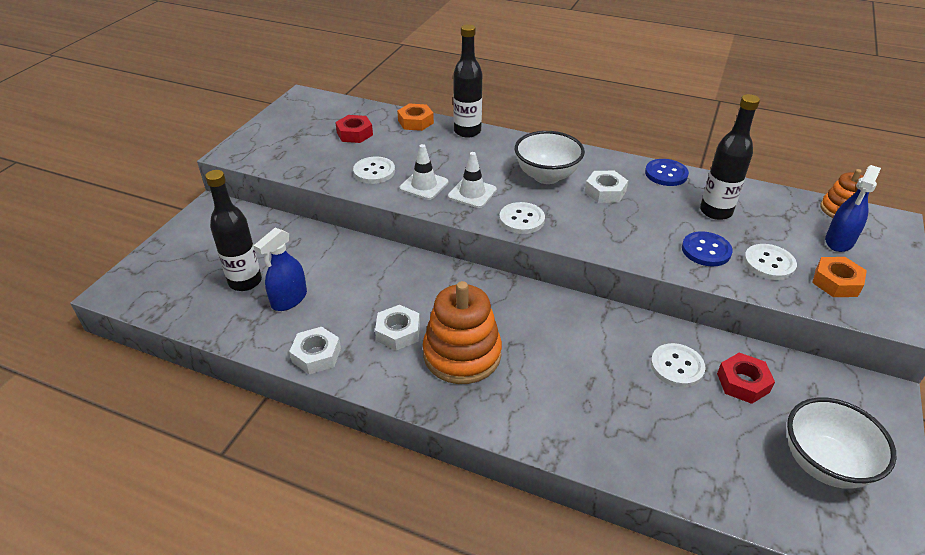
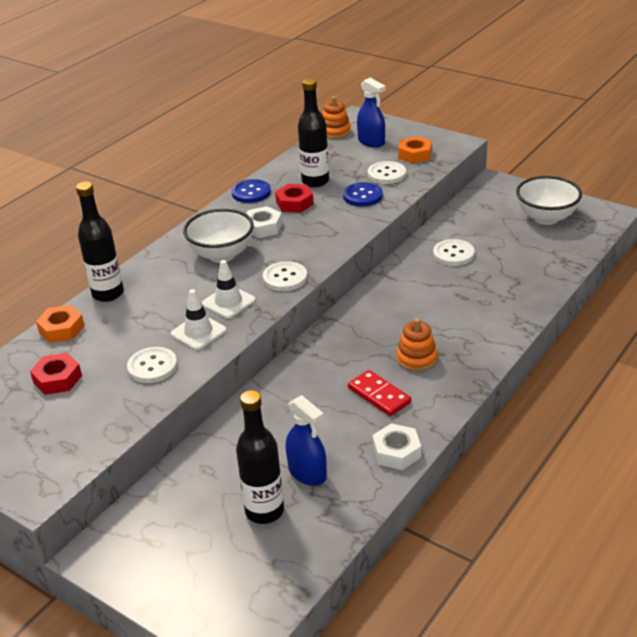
camera: 75 degrees left, 5 degrees down
white nut [375,305,420,350] -> red domino [348,370,411,416]
orange stacking toy [423,281,502,384] -> orange stacking toy [397,318,437,372], size x0.57
red nut [717,353,775,404] -> red nut moved to [275,184,314,213]

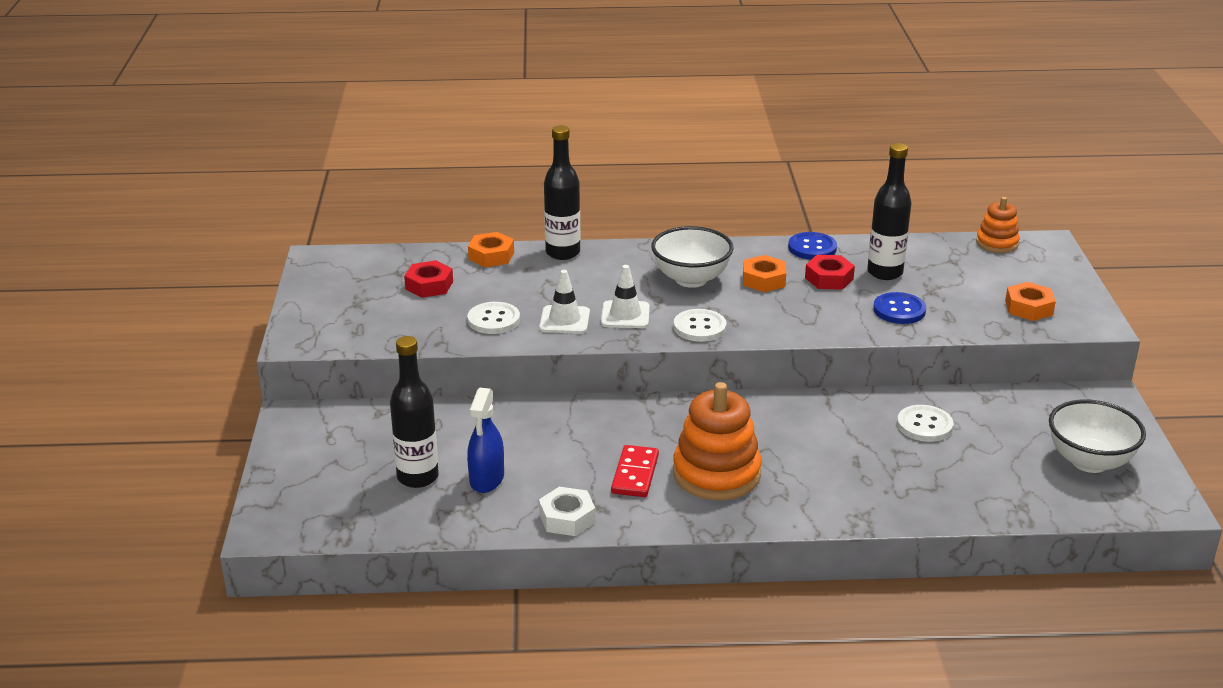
camera: 50 degrees right, 5 degrees down
white nut [246,206,282,238] -> orange nut [743,255,786,292]
blue spray bottle [357,78,386,148] -> none
white button [368,161,406,184] -> none
orange stacking toy [397,318,437,372] -> orange stacking toy [673,382,762,500], size x1.75

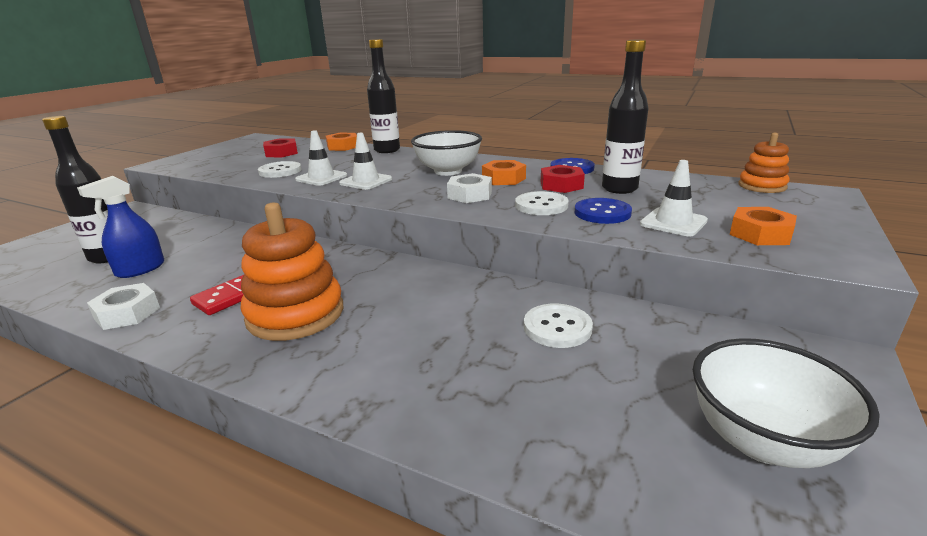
camera: 30 degrees right, 5 degrees down
white button [673,309,727,342] -> white button moved to [515,191,569,215]
none -> white nut [447,173,492,203]
none -> white traffic cone [640,160,708,236]

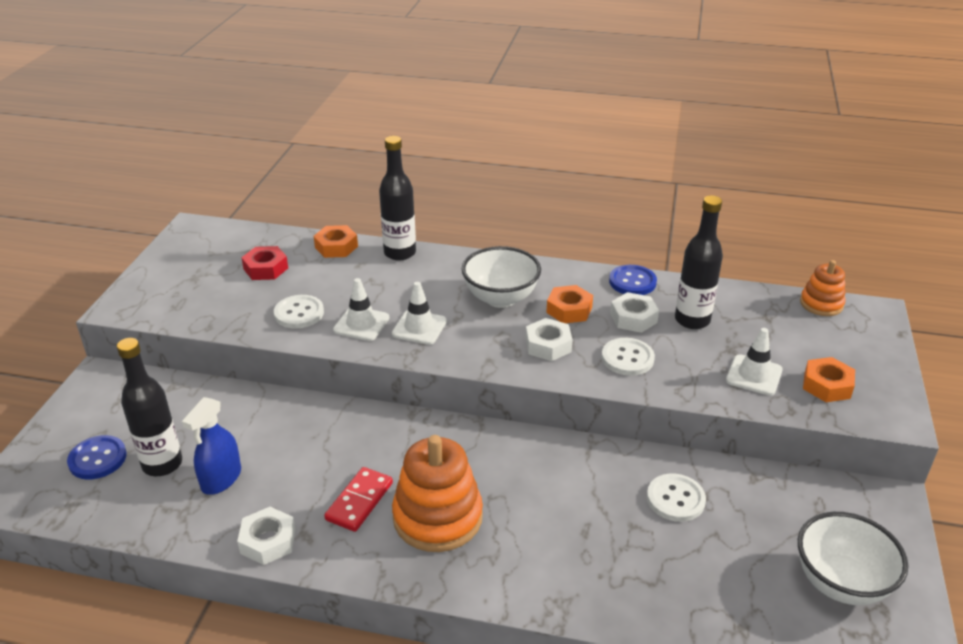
camera: 15 degrees left, 10 degrees up
red nut [541,165,585,193] -> white nut [610,292,659,333]
blue button [575,198,632,224] -> blue button moved to [67,435,127,479]

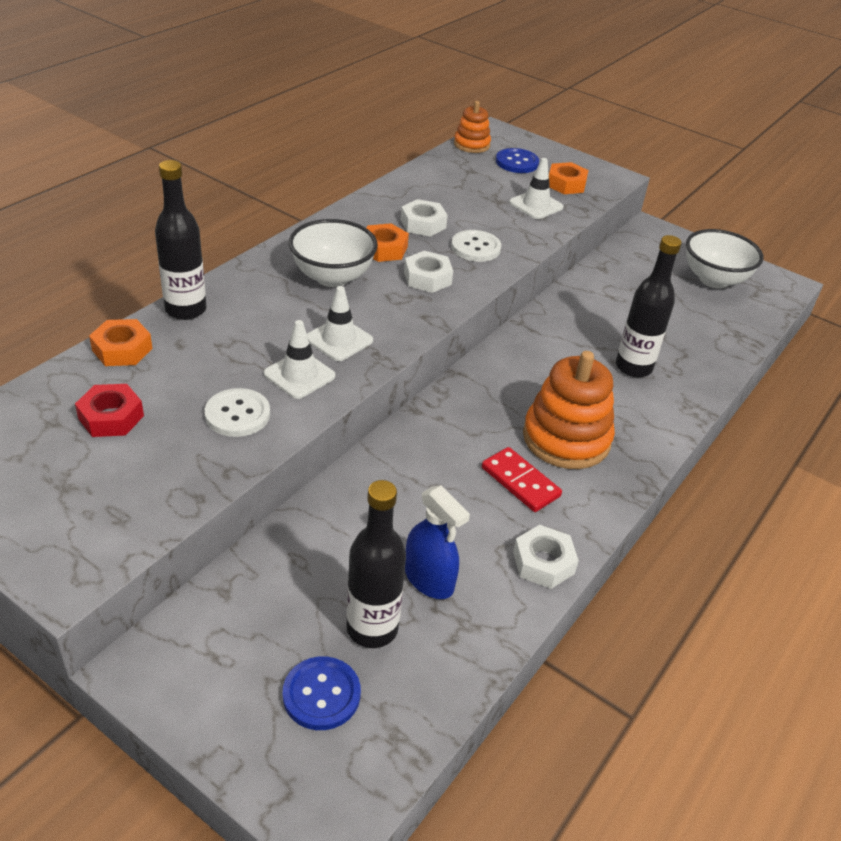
camera: 70 degrees left, 5 degrees up
blue button [609,265,657,295] -> blue button moved to [496,148,539,173]
white button [647,474,706,522] -> none
black bottle [675,195,723,329] -> black bottle moved to [616,235,682,377]

